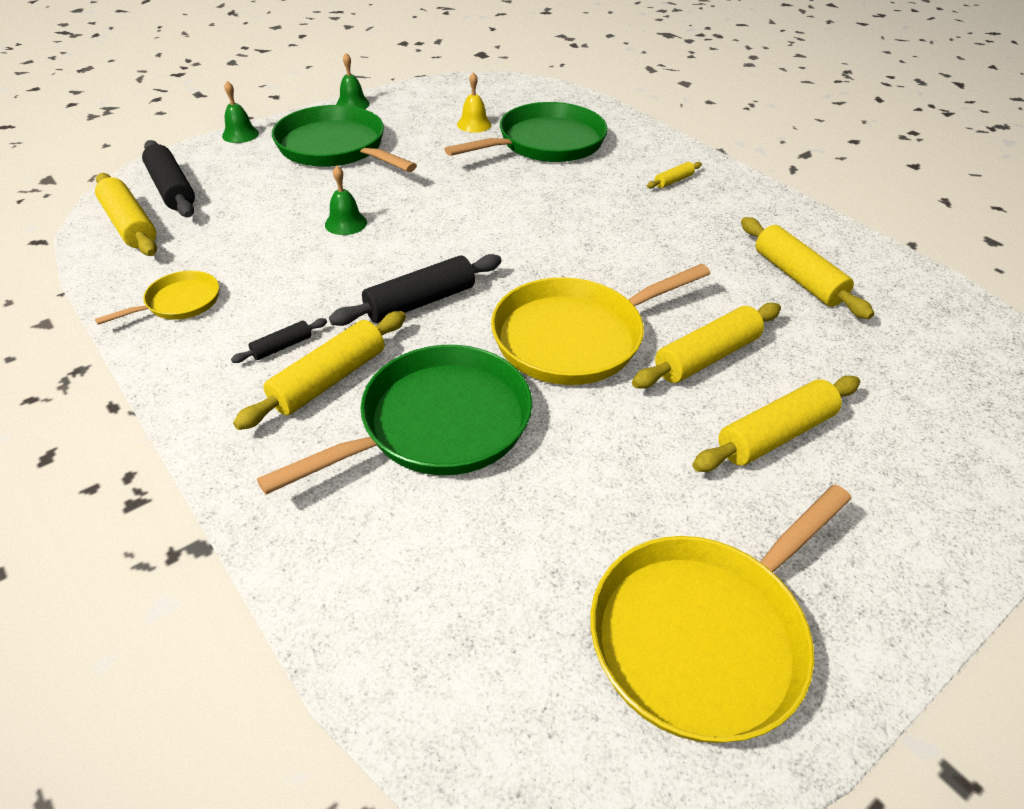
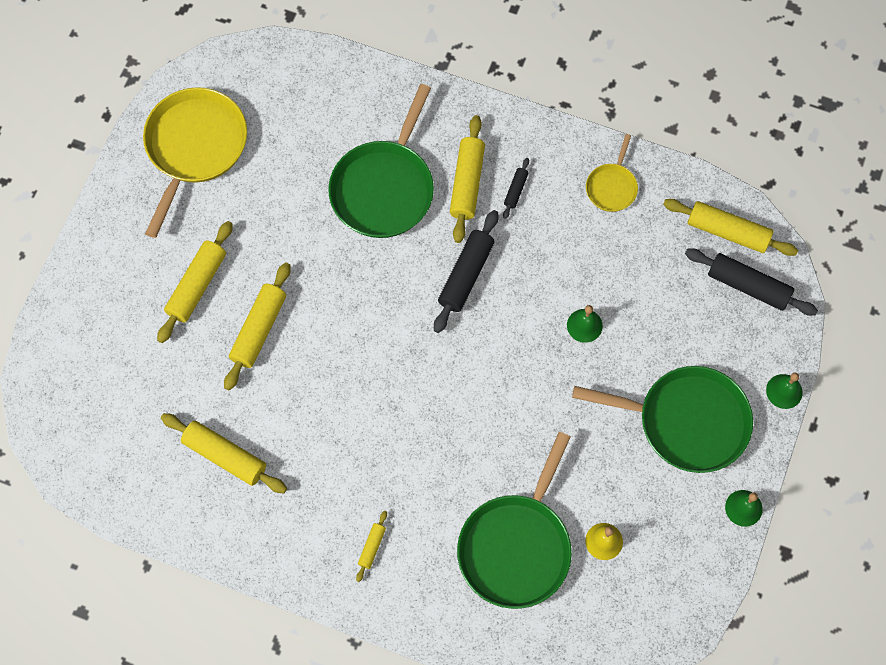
camera: 150 degrees right, 25 degrees up
yellow pan [491,264,711,385] -> none

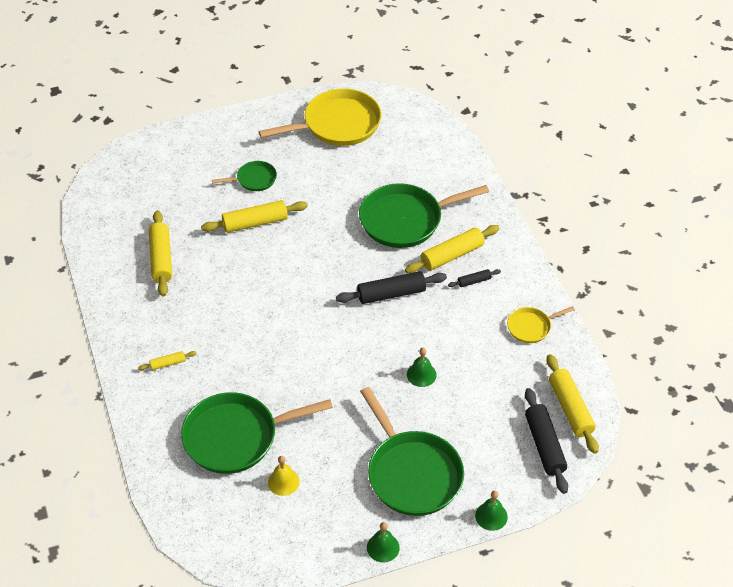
camera: 50 degrees right, 20 degrees down
yellow rolling pin [157,221,233,343] -> green pan [212,161,277,191]

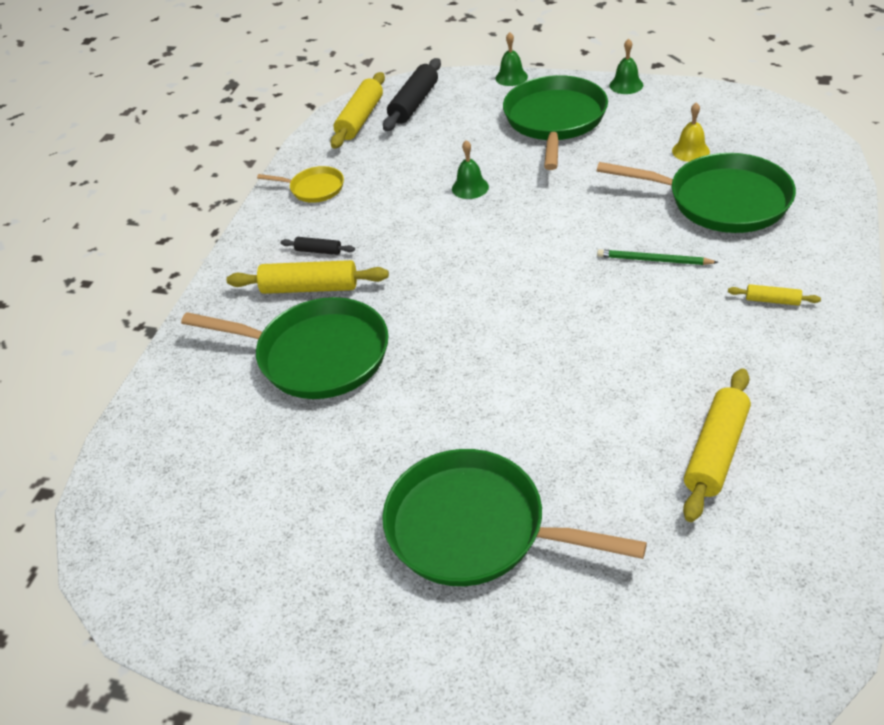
camera: 140 degrees left, 5 degrees down
yellow rolling pin [201,200,308,233] -> none
green pan [212,161,277,191] -> green pan [382,449,647,586], size x2.01
yellow pan [259,88,382,146] -> none
black rolling pin [336,271,447,304] -> none
none -> green pencil [597,249,719,265]

